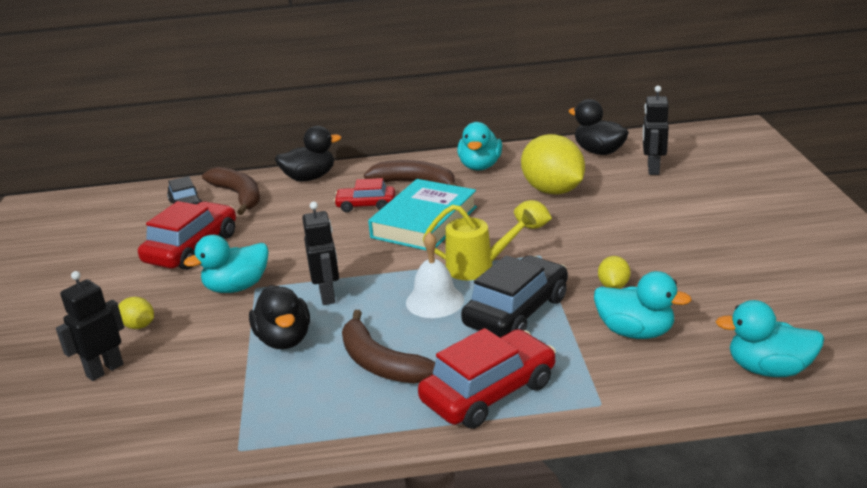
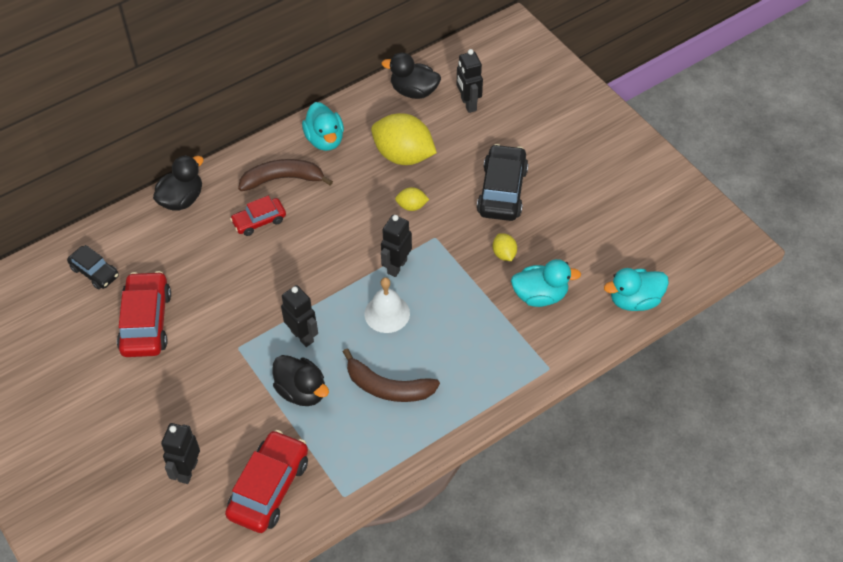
camera: 30 degrees left, 25 degrees up
yellow lemon [118,297,154,329] -> none
turquoise duck [184,235,269,293] -> none
brown banana [202,167,260,215] -> none
turquoise book [368,179,477,251] -> none
red car [418,328,556,429] -> red car moved to [225,430,308,533]
yellow watering can [423,205,536,280] -> black robot [381,215,412,277]
black car [461,255,568,337] -> black car moved to [477,144,528,221]

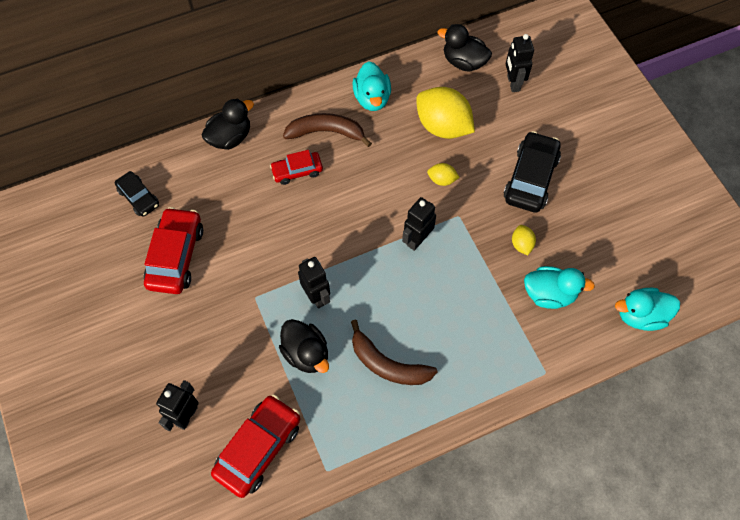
camera: 10 degrees right, 10 degrees up
white bell [364,277,410,333] -> none

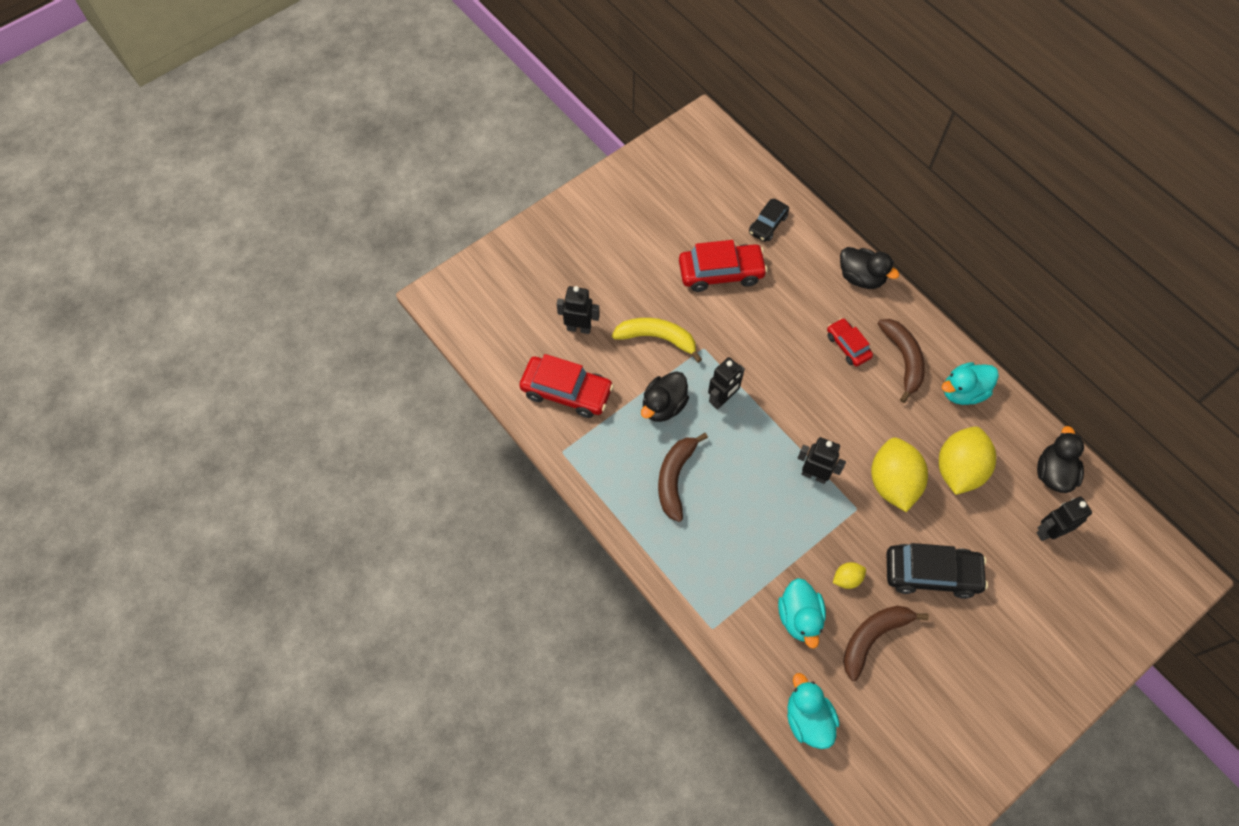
camera: 75 degrees right, 0 degrees up
yellow lemon [427,163,460,186] -> yellow lemon [871,438,928,512], size x2.19
none -> yellow banana [612,318,702,362]
none -> brown banana [843,606,929,681]

